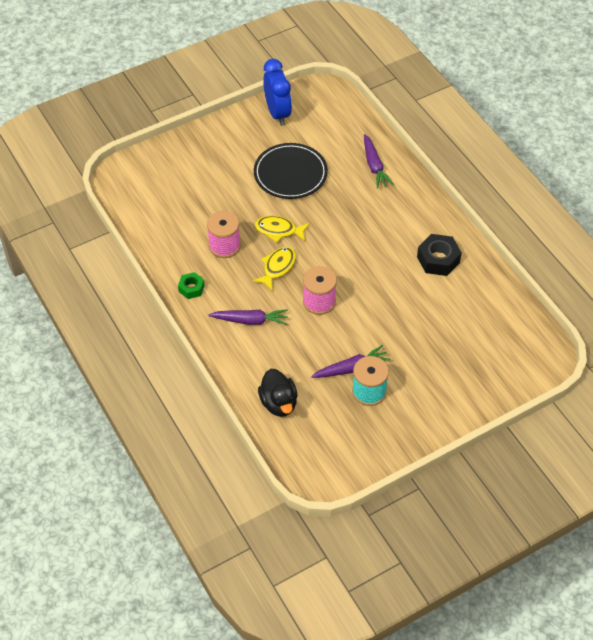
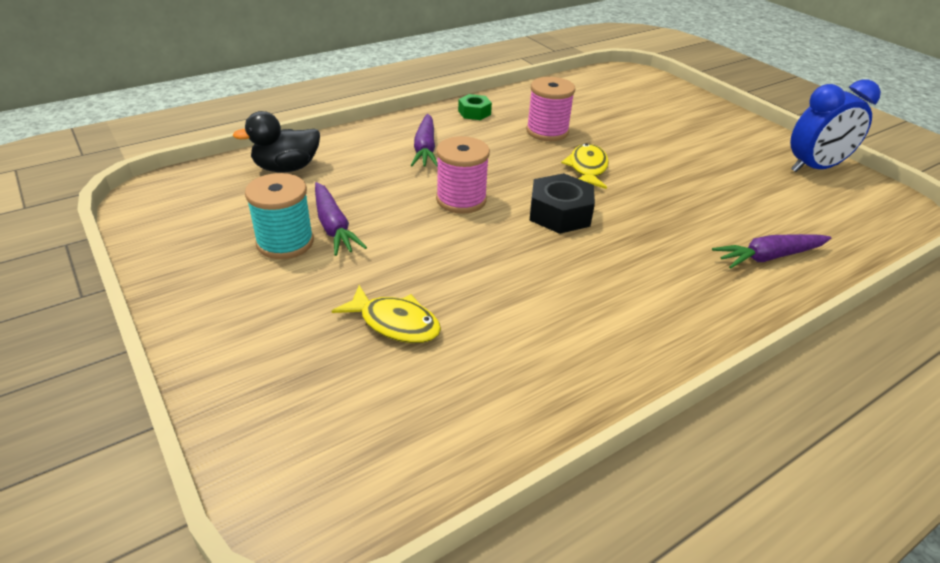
camera: 85 degrees right, 15 degrees down
yellow fish [252,247,296,291] -> yellow fish moved to [332,285,441,343]
black plate [254,143,328,199] -> none
black nut [417,234,462,276] -> black nut moved to [529,173,595,234]

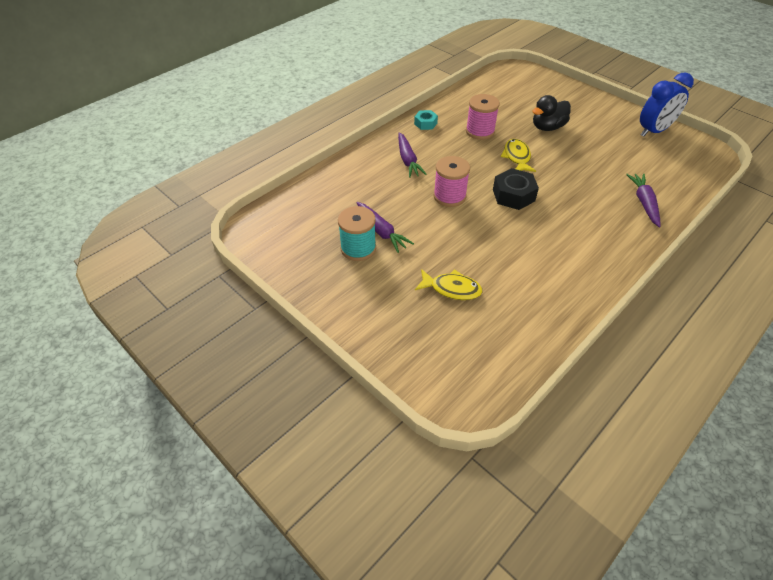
camera: 10 degrees left, 10 degrees up
black duck [232,111,320,173] -> black duck moved to [532,95,571,131]
green nut [458,94,492,120] -> turquoise nut [414,110,438,130]
purple carrot [712,234,831,269] -> purple carrot turned 120 degrees clockwise [626,174,661,227]

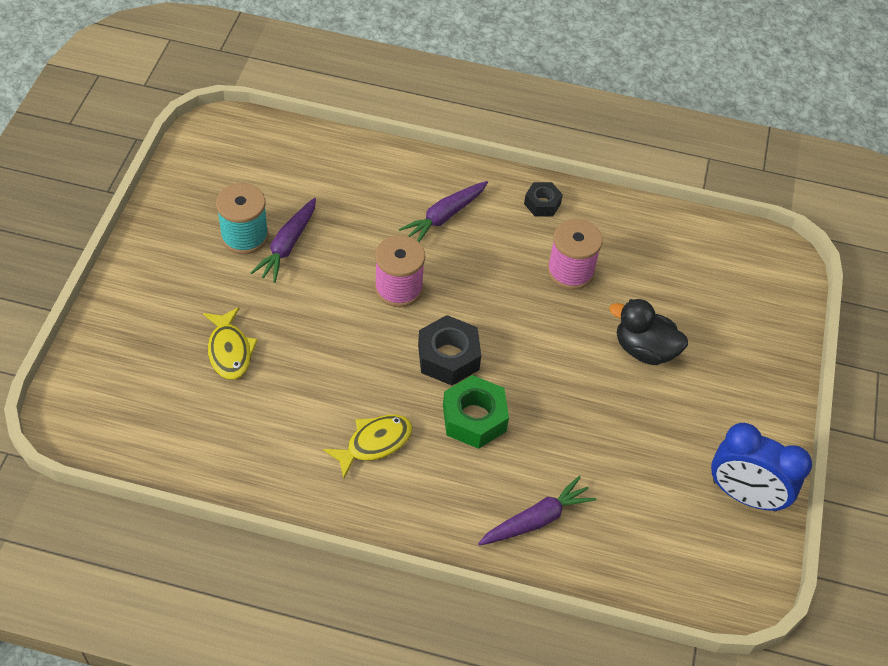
camera: 55 degrees right, 5 degrees up
turquoise nut [414,110,438,130] -> black nut [524,182,563,216]
yellow fish [501,139,536,172] -> yellow fish moved to [323,415,412,478]
none -> green nut [443,375,509,449]

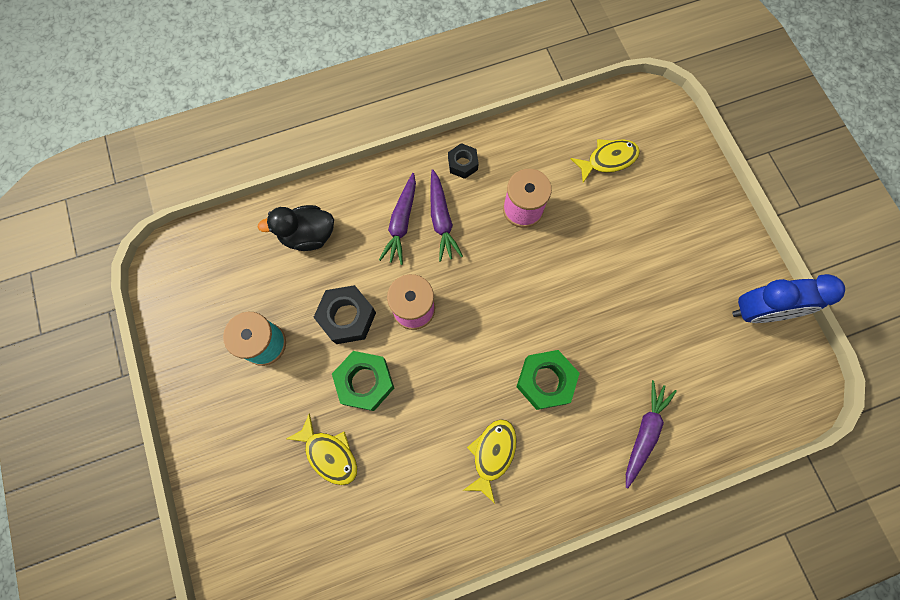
camera: 30 degrees left, 20 degrees up
purple carrot [251,198,316,283] -> purple carrot moved to [430,169,463,262]
black nut [418,315,481,386] -> black nut moved to [313,285,376,344]
black duck [610,299,688,365] -> black duck moved to [257,205,334,251]
none -> green nut [332,351,394,411]
none -> yellow fish [571,139,640,183]

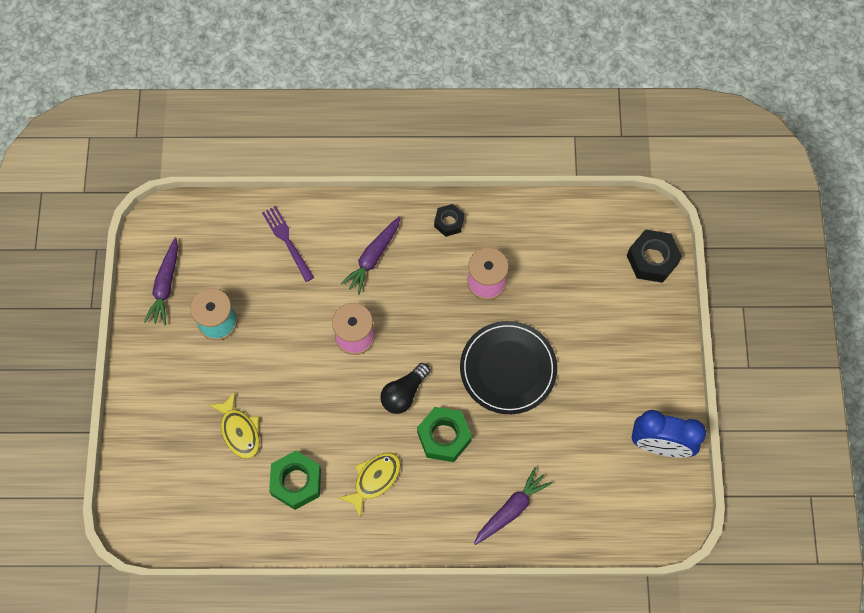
camera: 20 degrees right, 5 degrees down
black duck [257,205,334,251] -> purple fork [262,206,314,282]
black nut [313,285,376,344] -> black nut moved to [627,229,682,283]
green nut [332,351,394,411] -> green nut moved to [269,451,321,510]
purple carrot [430,169,463,262] -> purple carrot moved to [144,237,178,325]
yellow fish [571,139,640,183] -> none
none -> black light bulb [380,363,430,414]
none -> black plate [460,321,557,414]

